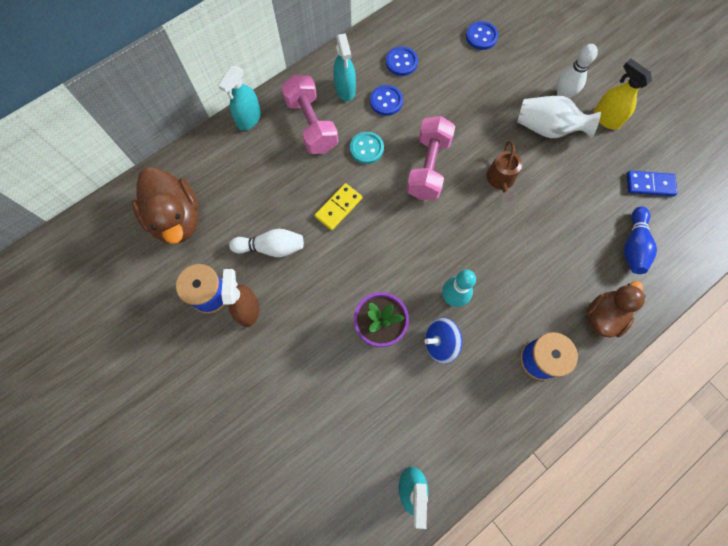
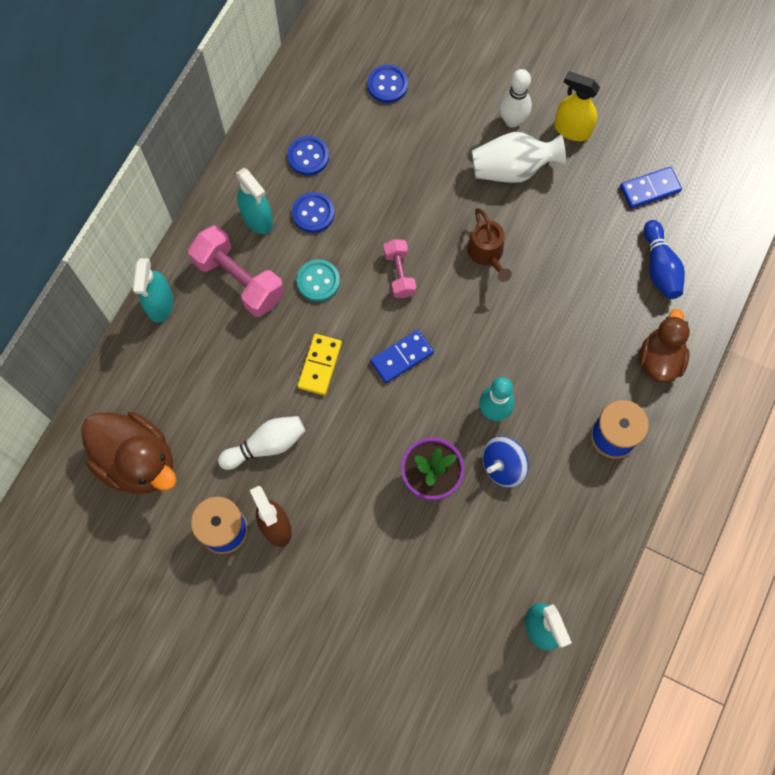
camera: 25 degrees left, 0 degrees up
pink dumbbell [406,116,455,200] -> pink dumbbell [383,239,416,298], size x0.58
none -> blue domino [370,330,434,383]

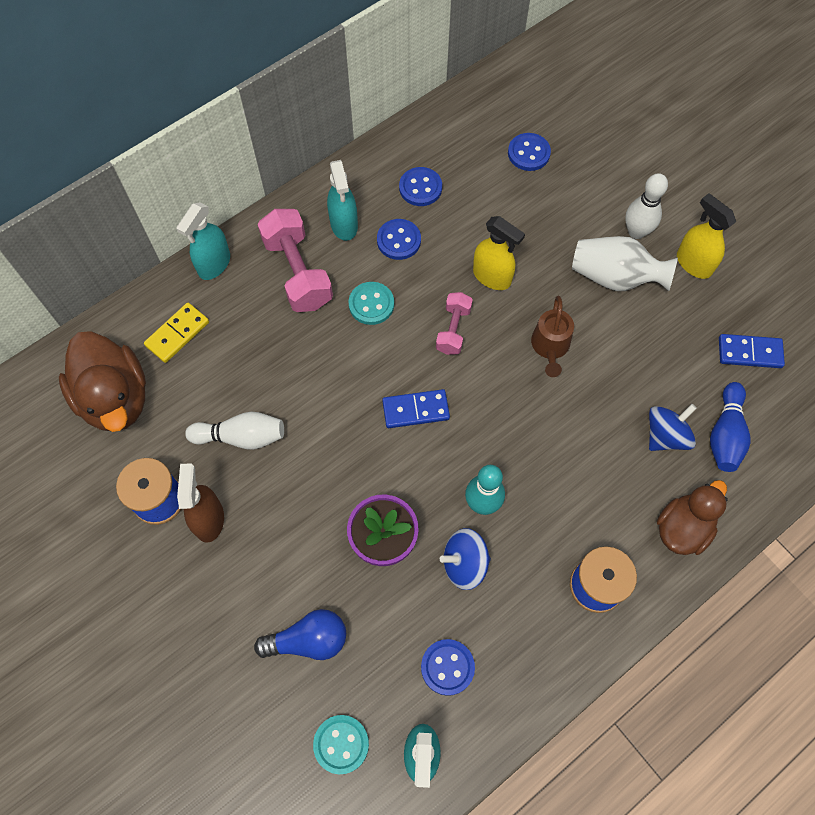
camera: 25 degrees right, 5 degrees down
yellow domino [297,334,342,395] -> yellow domino moved to [144,303,209,363]
none -> blue light bulb [254,609,346,660]
none -> turquoise button [313,715,369,774]
none -> blue button [421,639,475,696]
none -> yellow spray bottle [473,216,525,290]
none -> blue spinning top [649,404,697,451]

